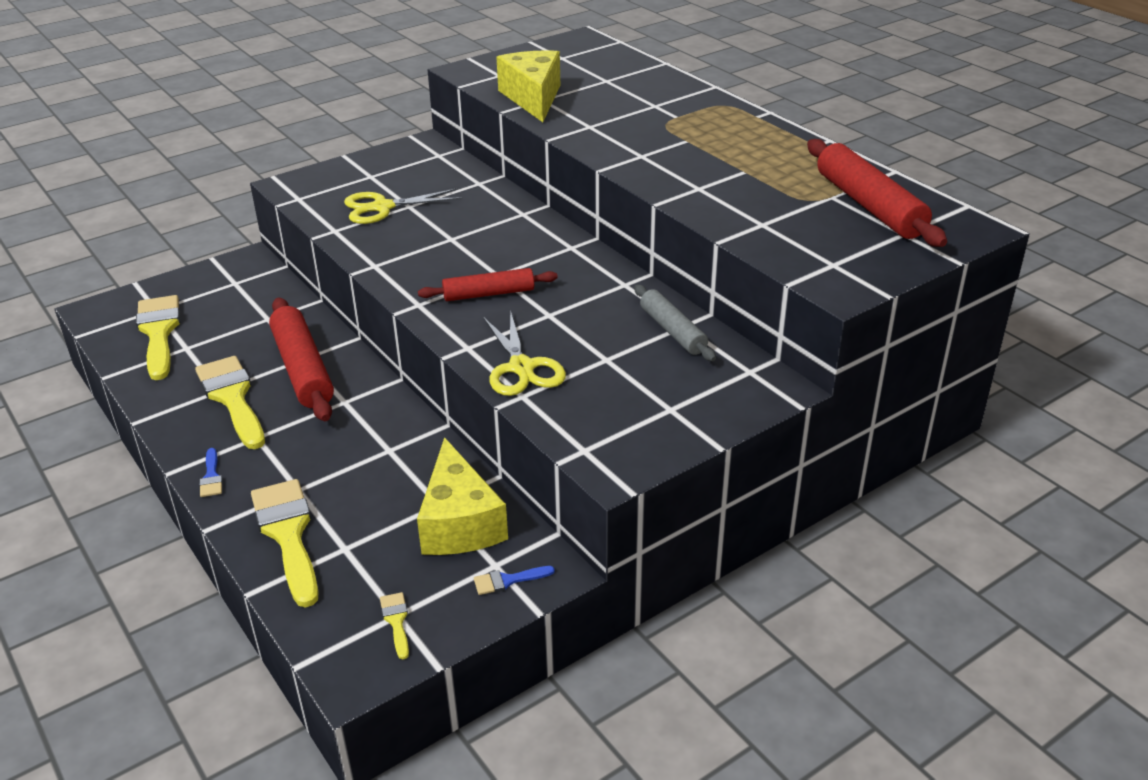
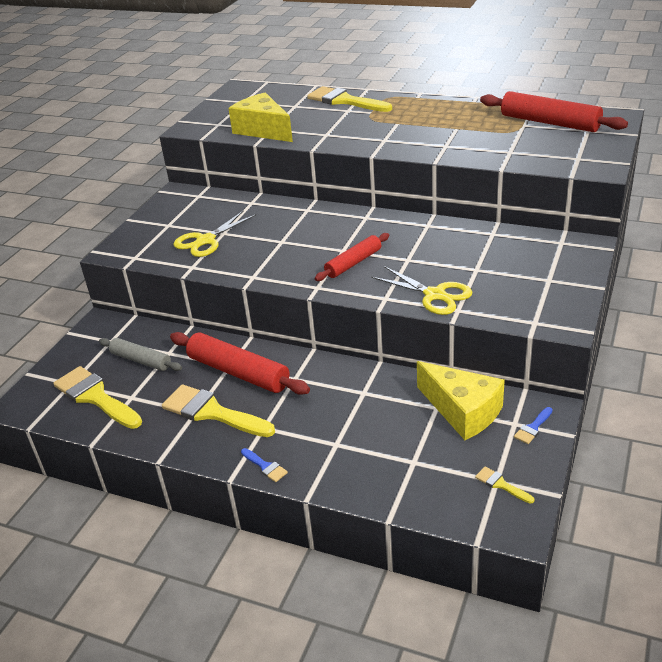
camera: 30 degrees left, 0 degrees up
yellow brush [251,479,319,608] -> yellow brush moved to [307,86,392,112]
grey rolling pin [634,285,716,361] -> grey rolling pin moved to [99,338,182,371]

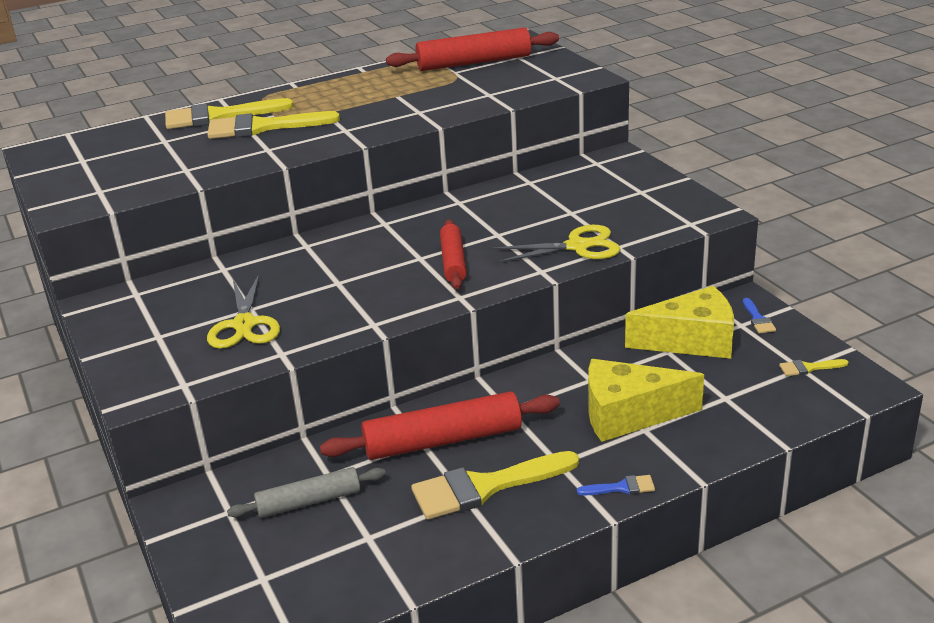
camera: 50 degrees left, 5 degrees down
yellow brush [53,366,142,429] -> yellow brush moved to [207,111,340,139]
yellow cheese [228,93,293,142] -> yellow cheese moved to [588,359,704,442]

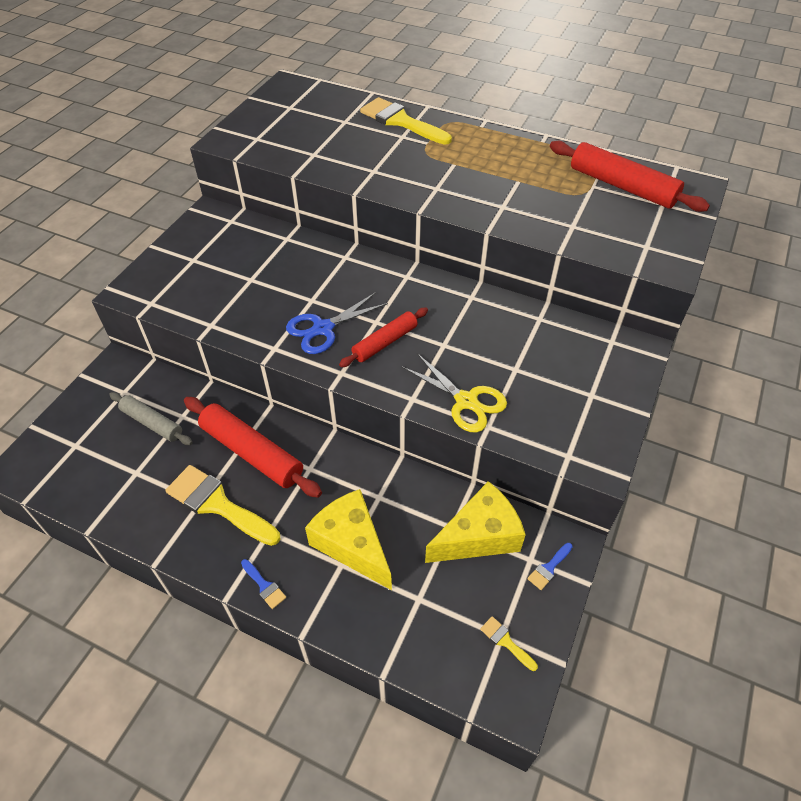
camera: 50 degrees right, 20 degrees up
yellow brush [207,111,340,139] -> none
yellow scissors [207,275,280,349] -> none
yellow cheese [625,286,734,359] -> yellow cheese turned 75 degrees counterclockwise [425,481,526,563]
none -> blue scissors [286,292,388,354]

